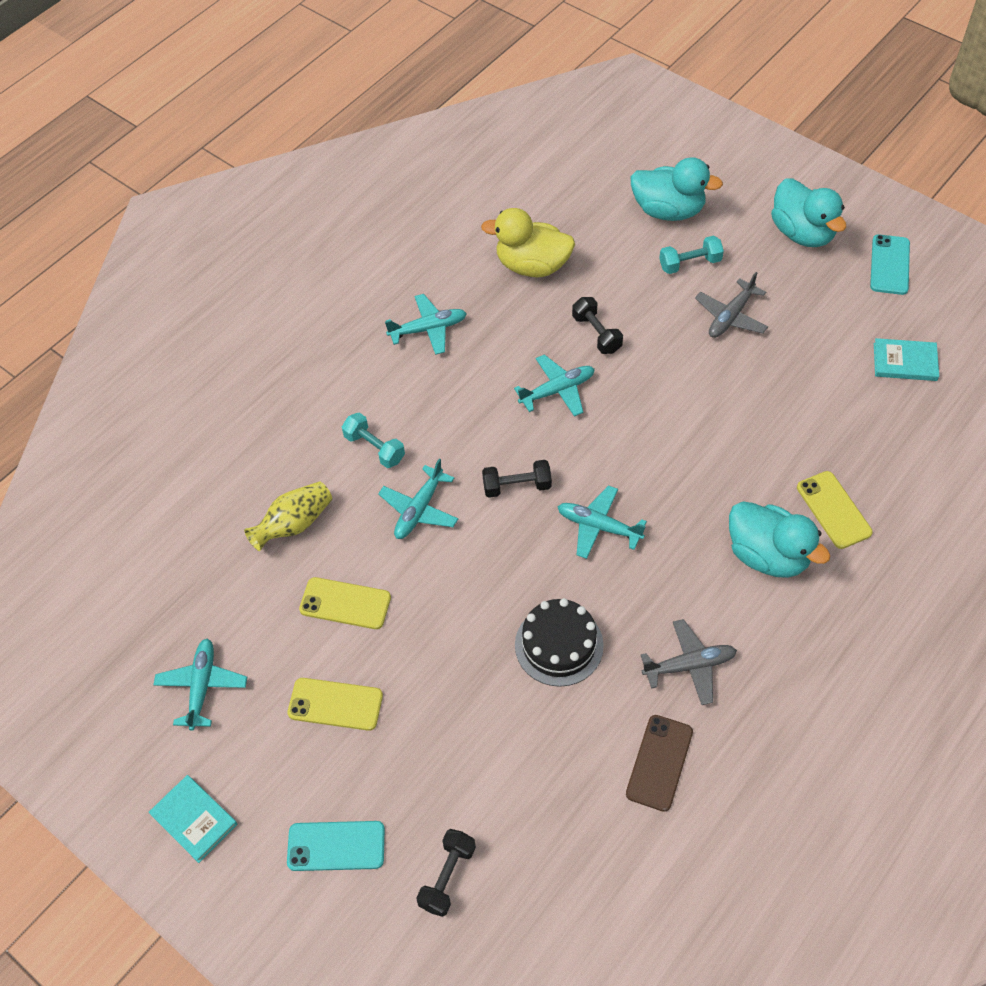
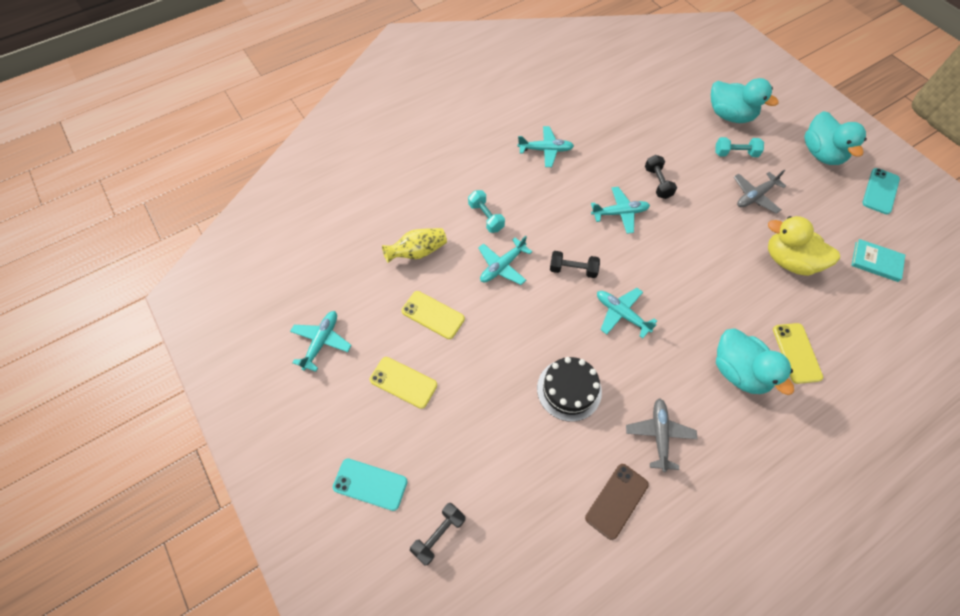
camera: 15 degrees right, 5 degrees up
turquoise book [149,775,238,863] -> none
yellow duck [481,208,575,277] -> yellow duck moved to [768,216,840,276]
grey plane [641,619,737,705] -> grey plane turned 90 degrees counterclockwise [626,398,697,472]

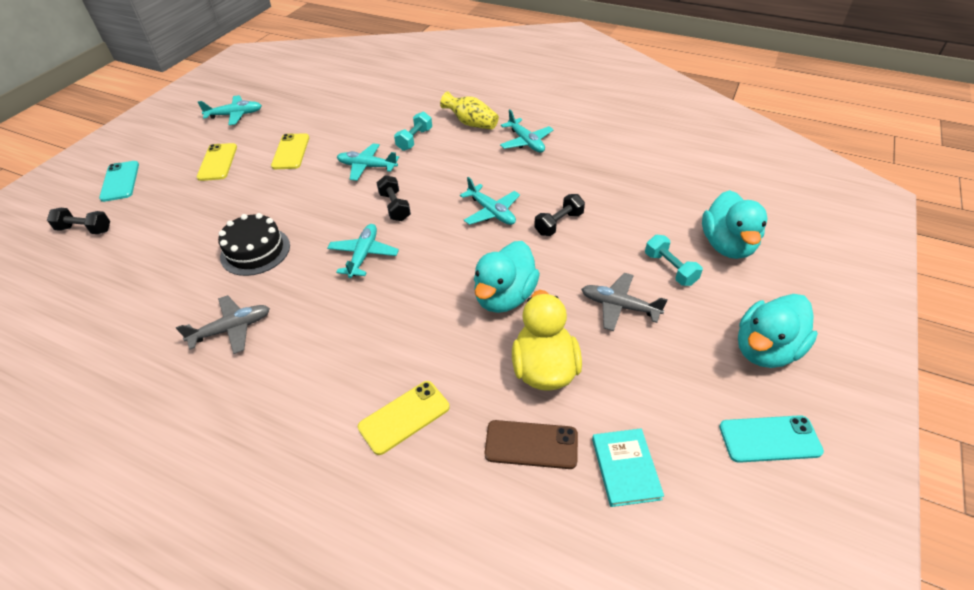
camera: 60 degrees right, 15 degrees down
yellow vase [382,228,447,263] -> yellow vase moved to [440,92,499,130]
brown phone [585,464,649,540] -> brown phone moved to [485,420,578,469]
turquoise duck [716,329,794,395] -> turquoise duck moved to [474,241,540,313]

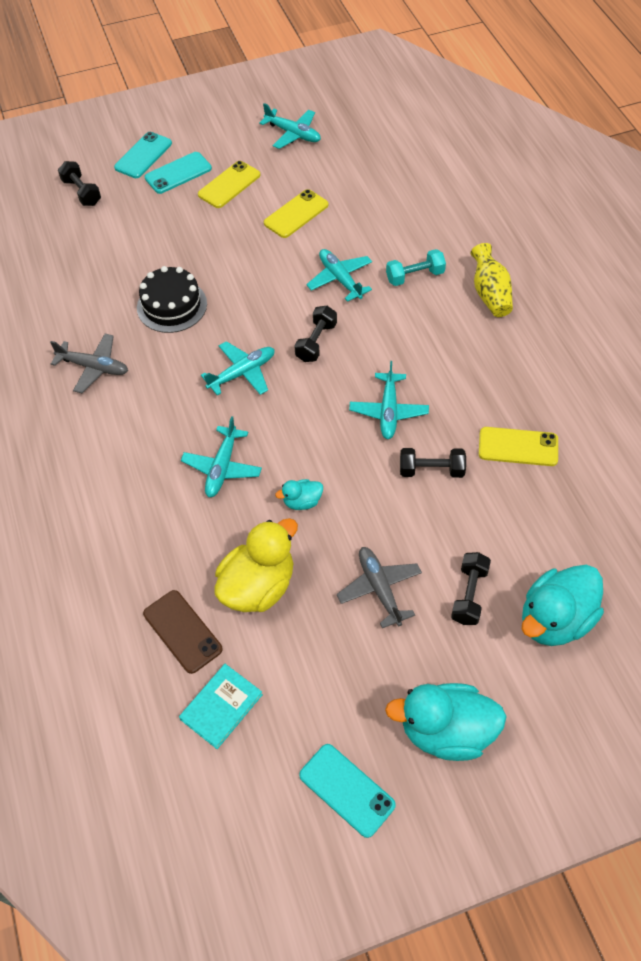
camera: 45 degrees right, 10 degrees up
yellow phone [358,381,450,455] -> yellow phone moved to [479,427,558,466]
turquoise duck [474,241,540,313] -> turquoise duck [275,479,323,510], size x0.48
turquoise plane [500,109,554,153] -> turquoise plane moved to [181,416,262,497]
turquoise dumbbell [645,235,703,286] -> black dumbbell [451,552,491,625]
none -> turquoise phone [145,152,212,194]

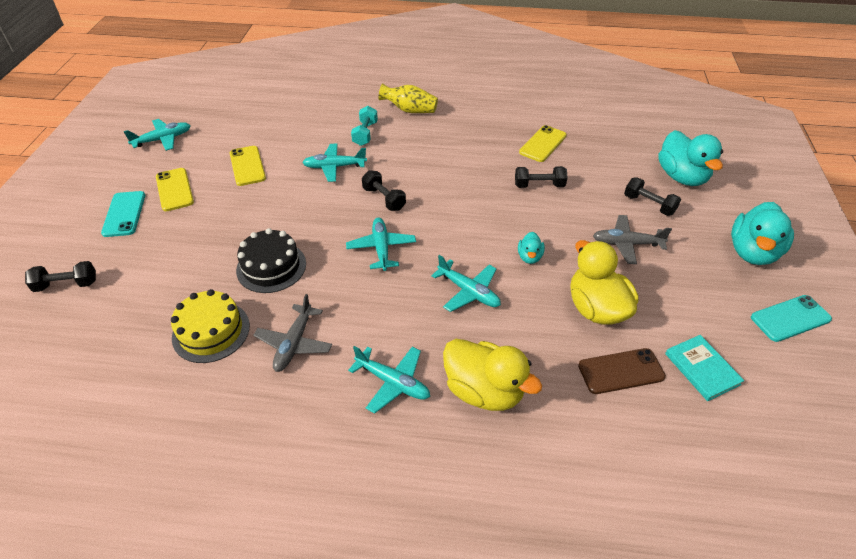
camera: 65 degrees left, 10 degrees down
grey plane [50,334,128,393] -> grey plane turned 150 degrees clockwise [253,294,332,372]
turquoise phone [114,132,172,178] -> none
turquoise plane [349,361,429,439] -> turquoise plane moved to [348,346,430,414]
black dumbbell [400,448,466,478] -> black dumbbell turned 60 degrees clockwise [515,166,567,188]
none -> yellow cake [171,289,250,363]
none -> yellow duck [443,339,542,411]

